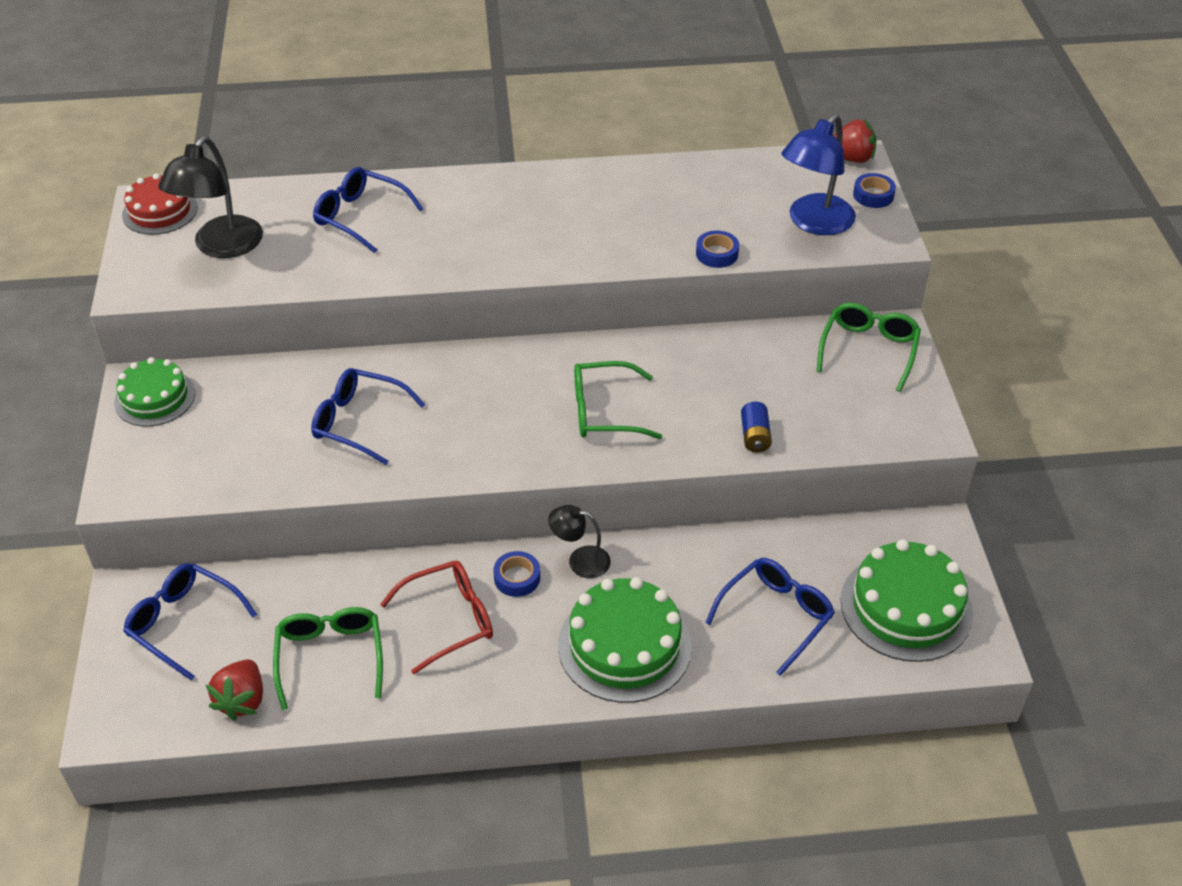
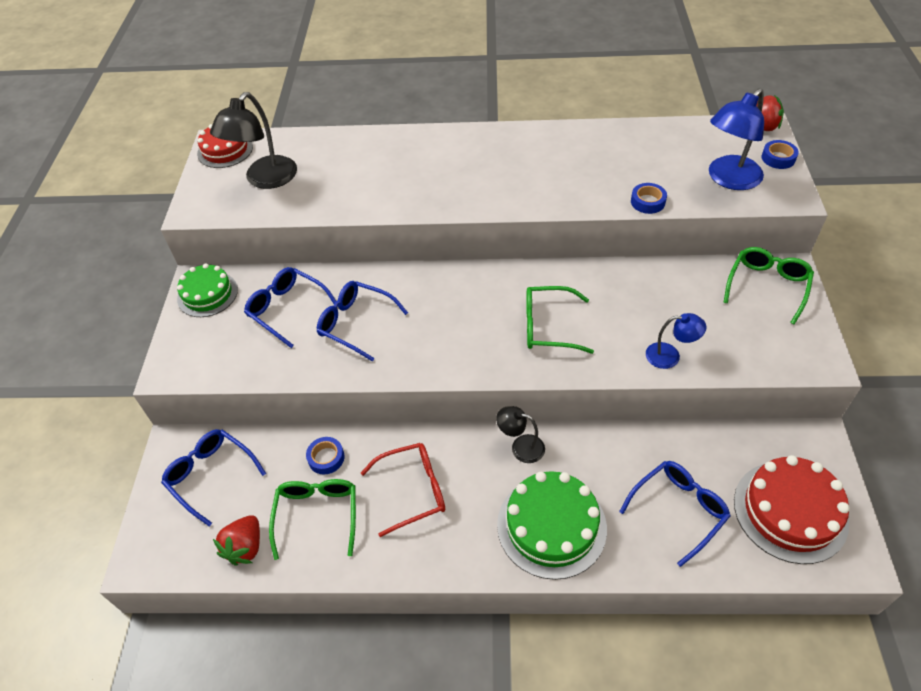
camera: 10 degrees right, 5 degrees up
blue glasses [313,167,423,253] -> blue glasses moved to [244,267,336,348]
blue tape [493,551,540,597] -> blue tape moved to [306,437,344,474]
blue battery [741,402,772,452] -> blue lamp [646,313,706,369]
green cake [841,539,973,662] -> red cake [734,455,850,564]

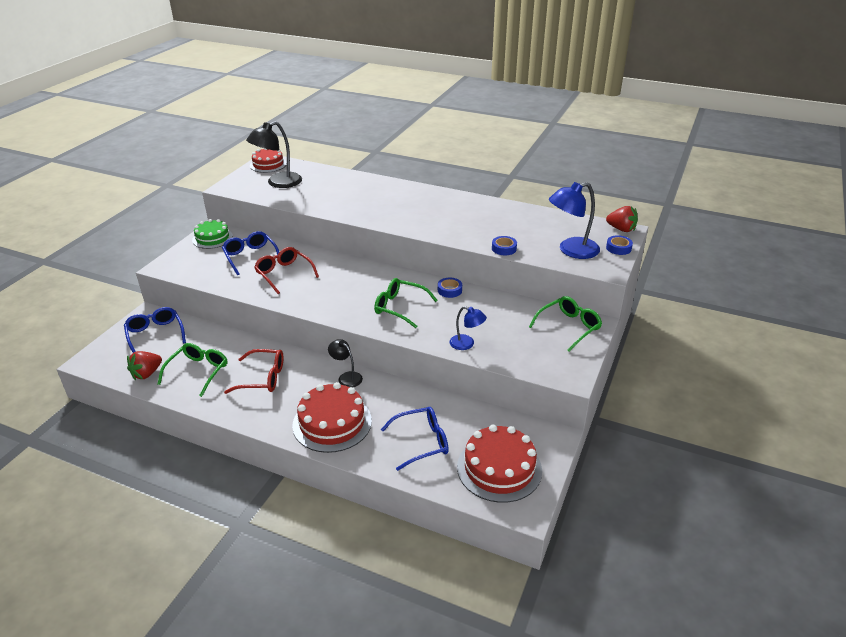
camera: 20 degrees right, 15 degrees down
blue tape [306,437,344,474] -> blue tape moved to [438,278,462,298]
blue glasses [317,281,408,362] -> red glasses [254,247,319,294]
green cake [497,471,607,580] -> red cake [292,382,372,453]

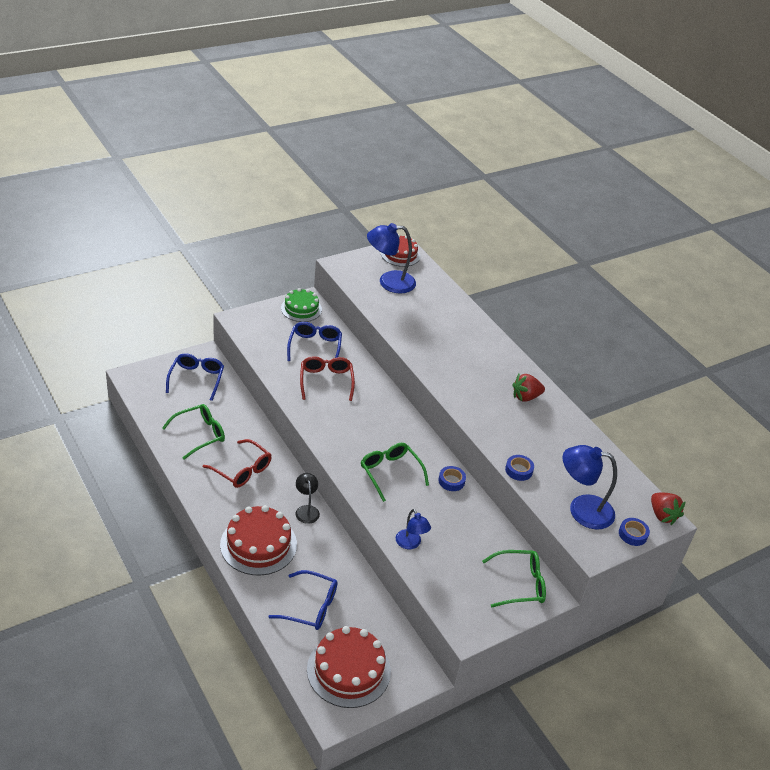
camera: 30 degrees right, 5 degrees up
red strawberry [127,351,162,380] -> red strawberry moved to [513,374,545,402]
black lamp [246,121,302,188] -> blue lamp [367,223,416,293]

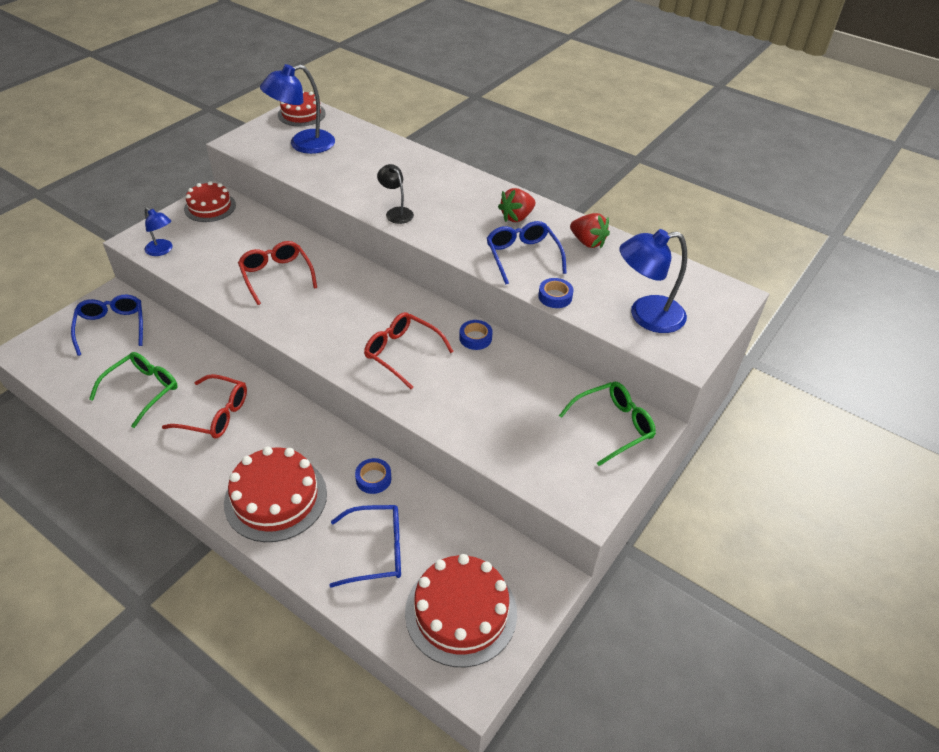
camera: 20 degrees left, 5 degrees up
green cake [281,288,322,322] -> red cake [184,181,236,222]
blue glasses [287,322,342,361] -> blue glasses moved to [487,221,567,284]
black lamp [296,473,320,524] -> black lamp moved to [377,164,414,224]
green glasses [361,443,429,502] -> red glasses [364,312,454,389]
blue lamp [396,509,431,549] -> blue lamp moved to [145,207,173,256]
blue tape [619,518,650,546] -> blue tape moved to [355,458,391,494]
red strawberry [651,493,686,525] -> red strawberry moved to [570,213,610,248]

